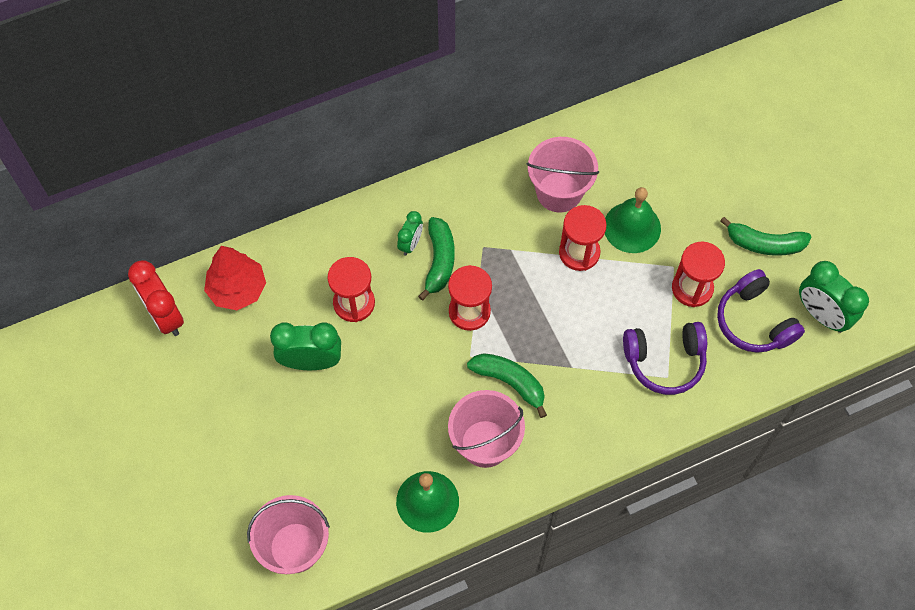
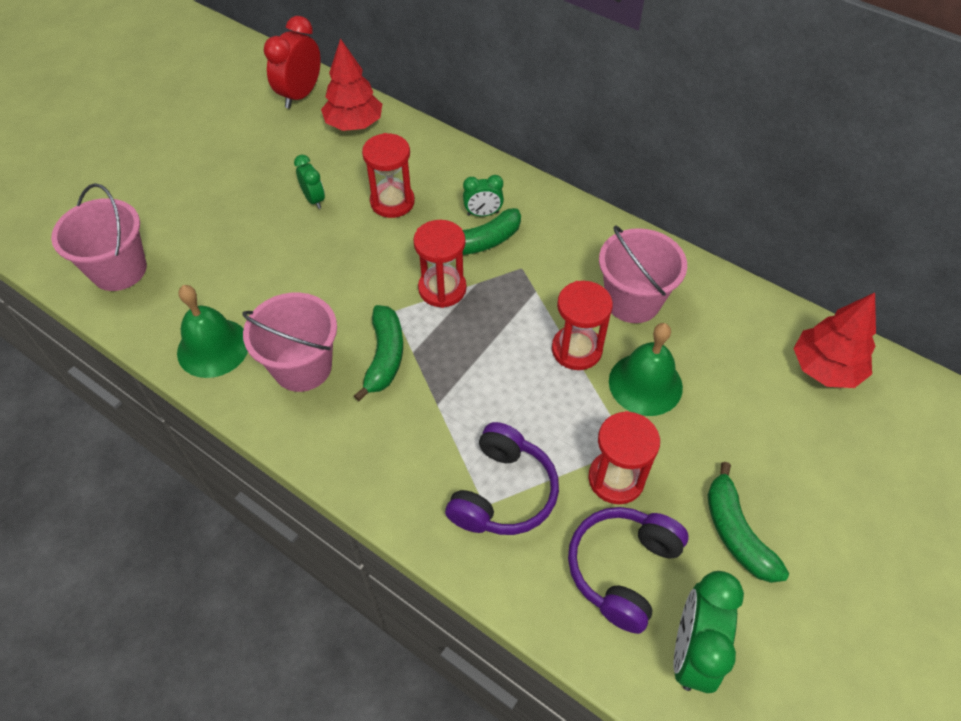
camera: 60 degrees right, 10 degrees down
green clock [270,322,341,370] -> green clock [294,155,325,209], size x0.57
purple headphones [623,322,707,395] -> purple headphones turned 120 degrees counterclockwise [445,422,559,535]
none -> red tree [793,293,876,388]

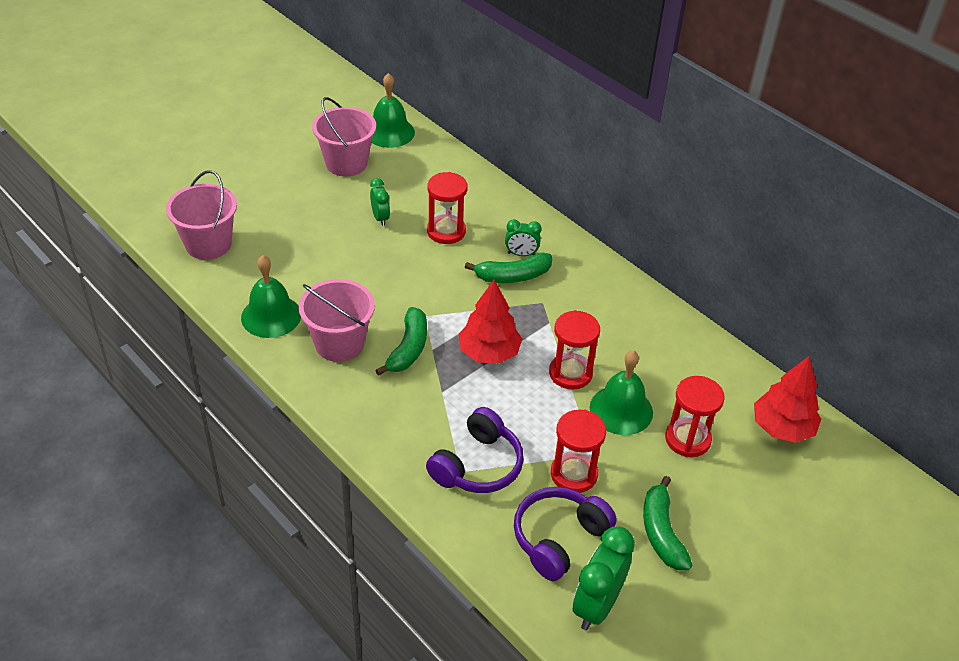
camera: 10 degrees right, 10 degrees down
red clock [264,16,321,109] -> green bell [371,73,415,148]
red tree [321,38,382,131] -> red tree moved to [459,280,522,364]
red hourglass [413,220,466,308] -> red hourglass moved to [665,376,725,457]
pink bucket [599,225,687,323] -> pink bucket moved to [312,97,376,176]

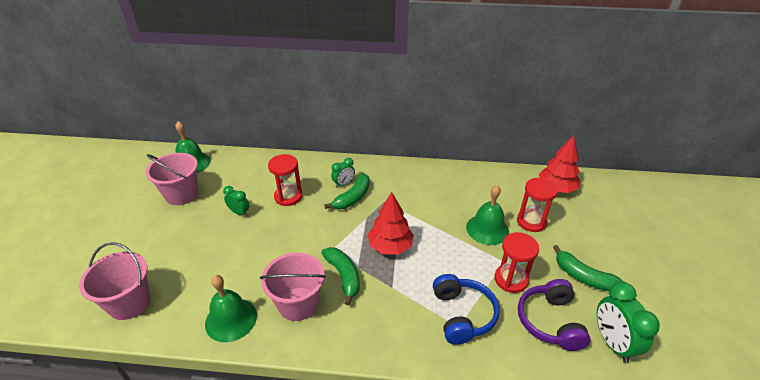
camera: 40 degrees left, 5 degrees down
purple headphones [426,407,524,493] -> blue headphones [433,274,500,345]
red hourglass [549,310,600,390] -> none

